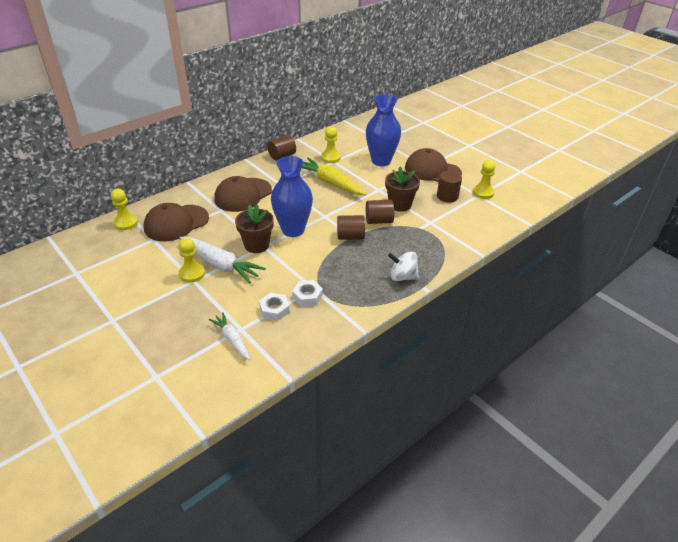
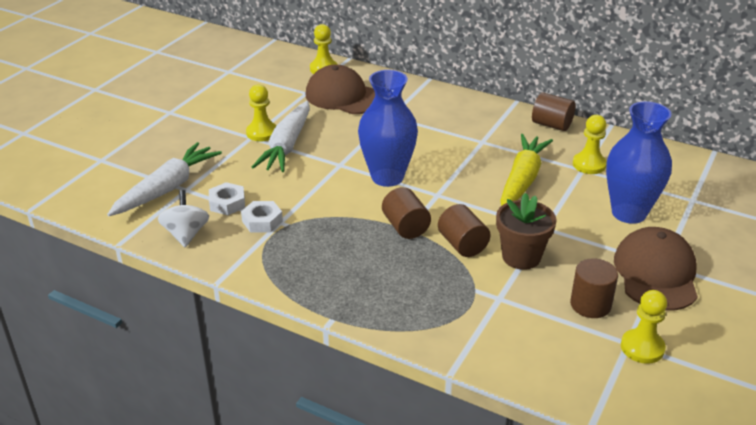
camera: 70 degrees right, 5 degrees down
white carrot [209,312,250,360] -> white carrot [107,142,222,216], size x1.68
brown cap [214,176,272,212] -> none
brown flower pot [235,204,274,253] -> none
white spinning top [388,252,419,281] -> white spinning top moved to [158,190,209,247]

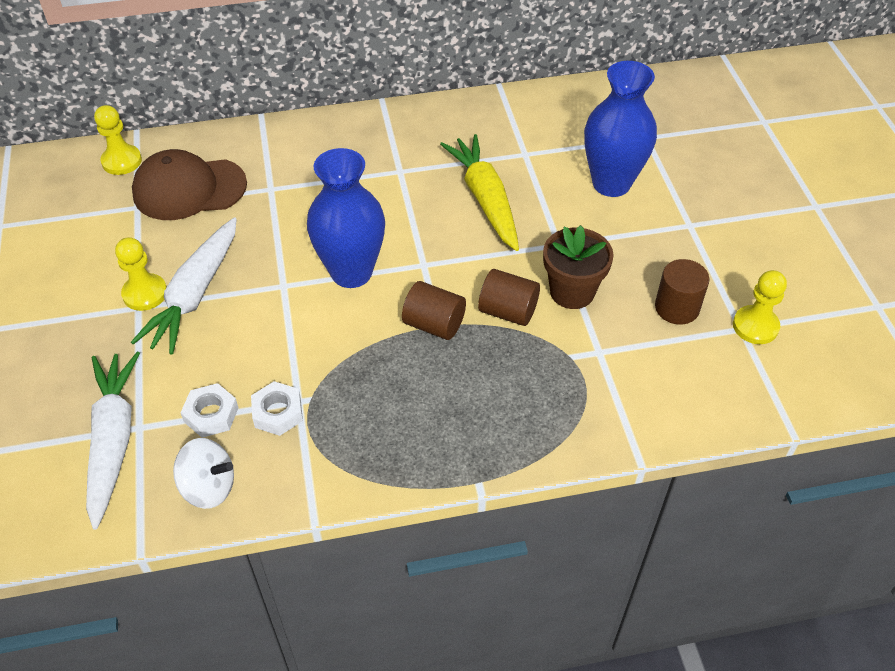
camera: 40 degrees left, 15 degrees up
white spinning top [158,190,209,247] -> white spinning top turned 150 degrees clockwise [173,438,234,509]
white carrot [252,101,310,172] -> white carrot turned 45 degrees clockwise [131,217,237,354]
brown cylinder [532,93,575,131] -> none
yellow pawn [573,115,607,174] -> none
brown cap [614,227,698,311] -> none

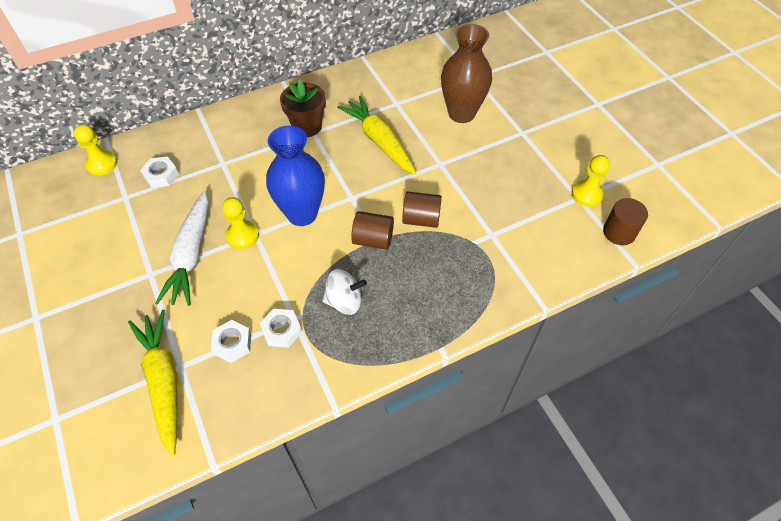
camera: 15 degrees left, 5 degrees up
white carrot [86,352,140,530] -> yellow carrot [128,309,178,456]
yellow pawn [115,237,167,311] -> yellow pawn moved to [222,197,259,249]
brown cap [132,149,247,220] -> white nut [140,157,179,188]
white spinning top [173,438,234,509] -> white spinning top moved to [322,269,367,315]
brown flower pot [543,225,614,309] -> brown flower pot moved to [280,79,326,137]
blue vase [584,61,657,197] -> brown vase [441,24,492,123]
brown cylinder [655,259,709,325] -> brown cylinder moved to [603,198,648,245]

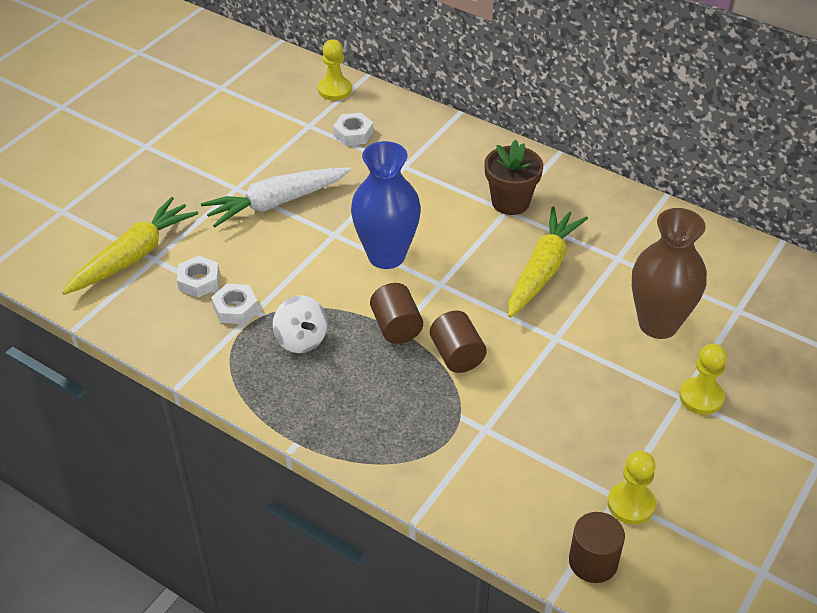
camera: 60 degrees right, 10 degrees down
yellow pawn [222,197,259,249] -> yellow pawn moved to [679,344,727,415]

